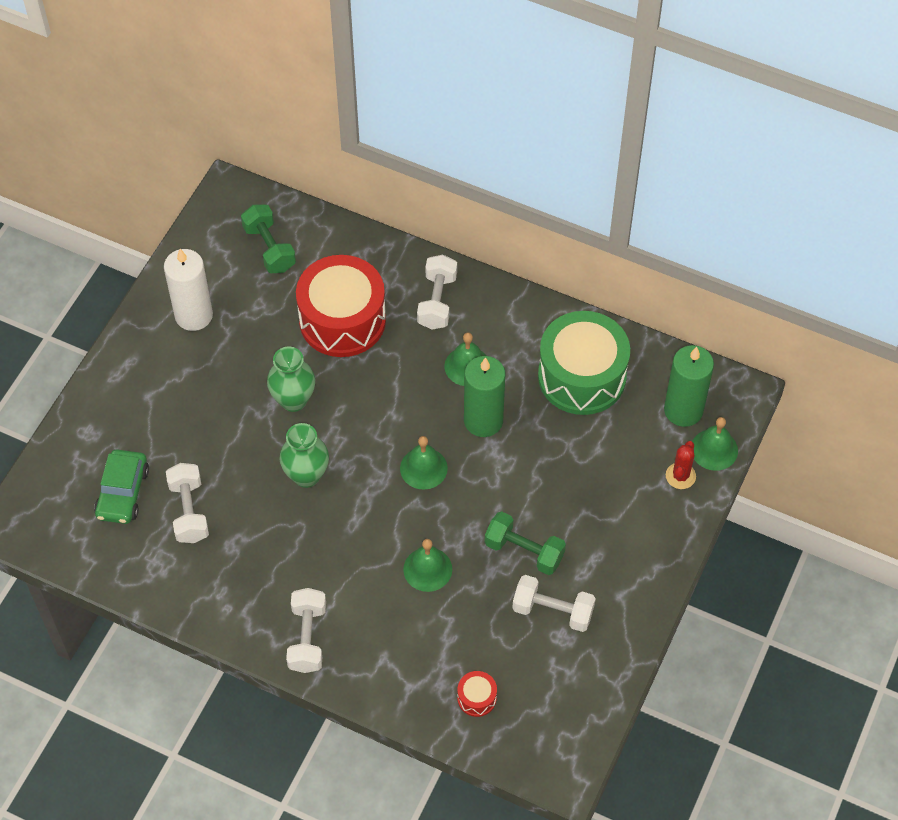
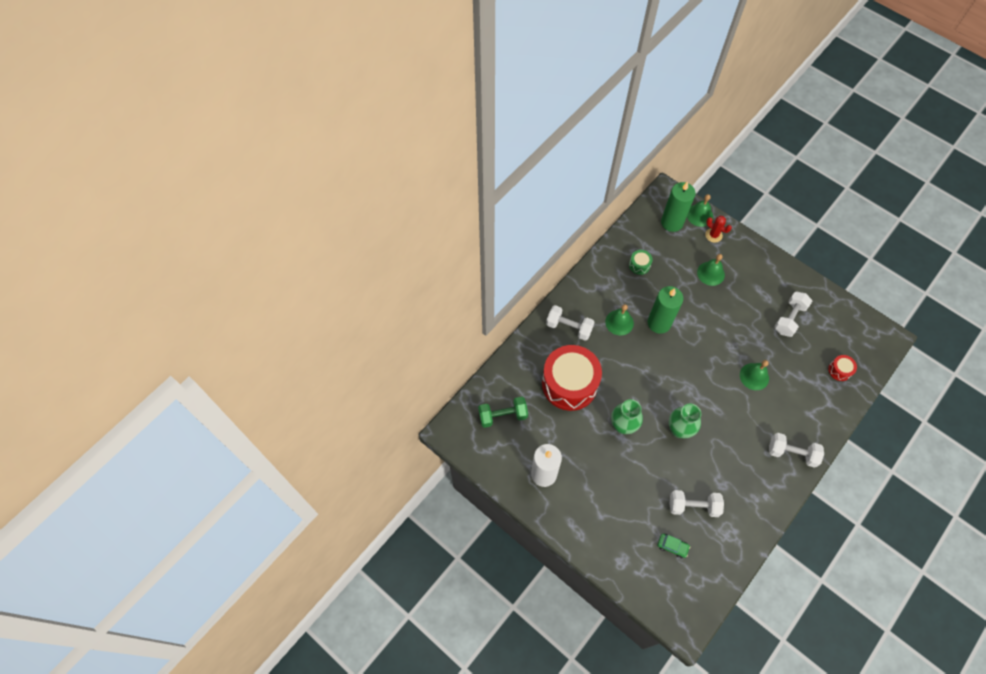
camera: 75 degrees left, 5 degrees up
green car [94,449,149,524] -> green car [657,534,690,558], size x0.58
green bell [400,436,448,490] -> green bell moved to [697,254,725,286]
green dumbbell [485,511,566,575] -> none
green drum [538,311,630,415] -> green drum [629,250,653,275], size x0.41

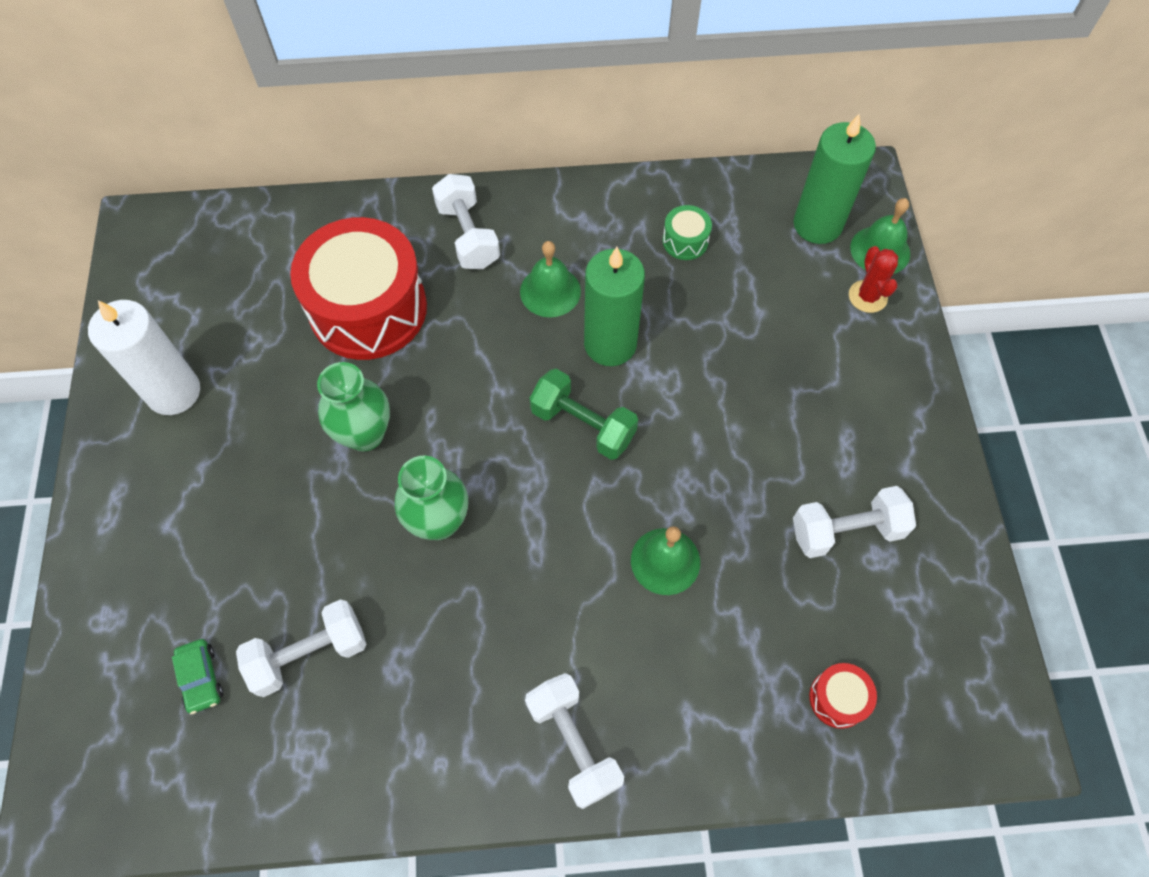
camera: 45 degrees right, 0 degrees up
green dumbbell [478,397,528,428] -> green dumbbell moved to [530,369,638,460]
white dumbbell [669,490,724,517] -> white dumbbell turned 75 degrees counterclockwise [236,599,367,697]
green bell [697,254,725,286] -> none

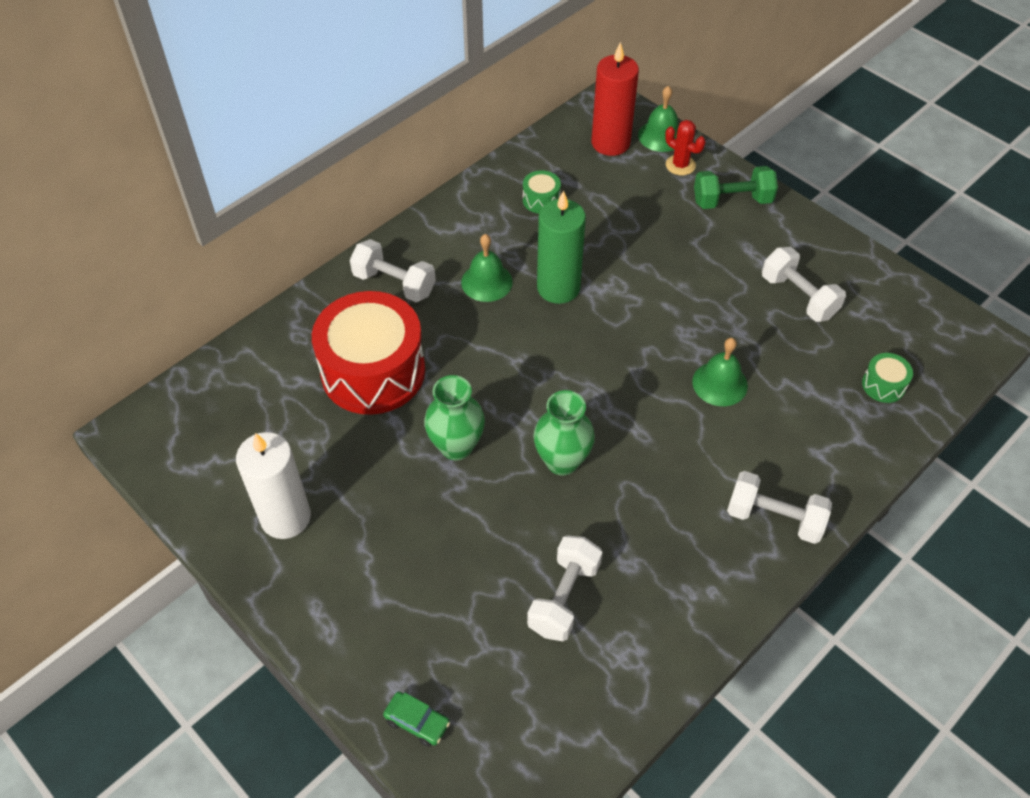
camera: 40 degrees left, 10 degrees down
green car [172,639,223,714] -> green car moved to [383,691,450,747]
green dumbbell [530,369,638,460] -> green dumbbell moved to [694,166,778,209]
white dumbbell [793,486,916,558] -> white dumbbell turned 75 degrees counterclockwise [762,247,846,322]
green candle [794,114,876,244] -> red candle [591,42,639,156]
red drum [809,663,877,729] -> green drum [862,353,913,403]

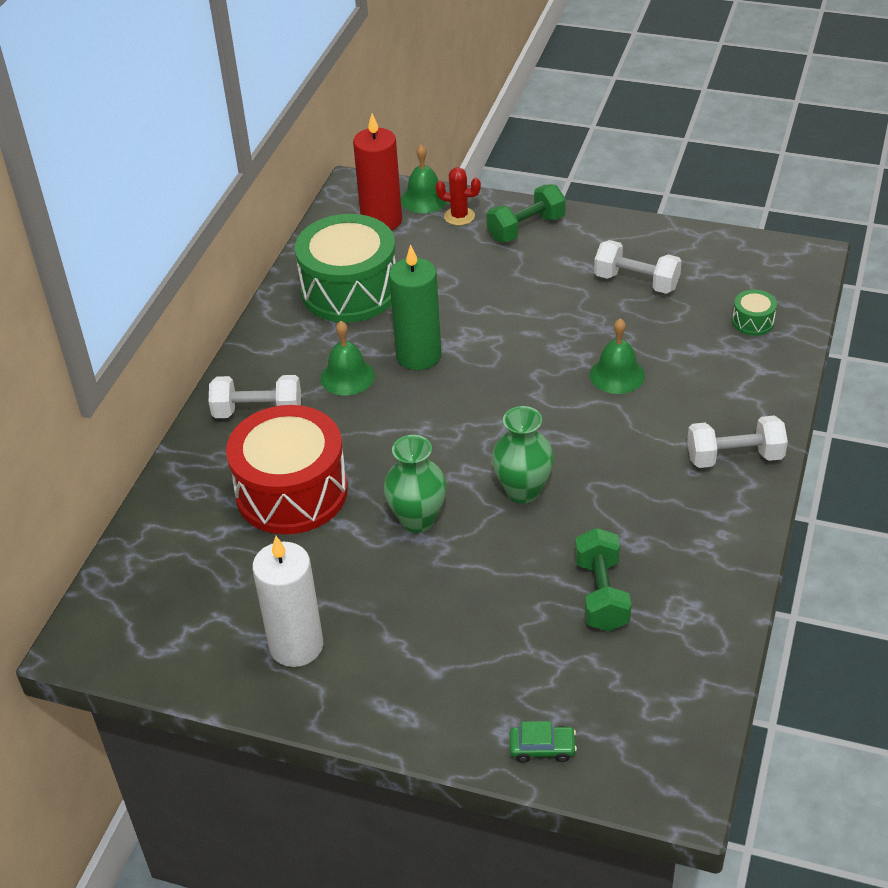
camera: 25 degrees left, 10 degrees down
green drum [523,170,561,214] -> green drum [295,214,396,323], size x2.46
white dumbbell [527,535,602,641] -> green dumbbell [575,528,631,631]

